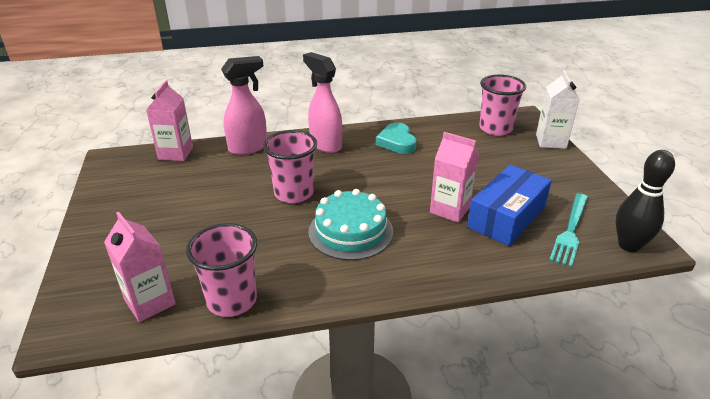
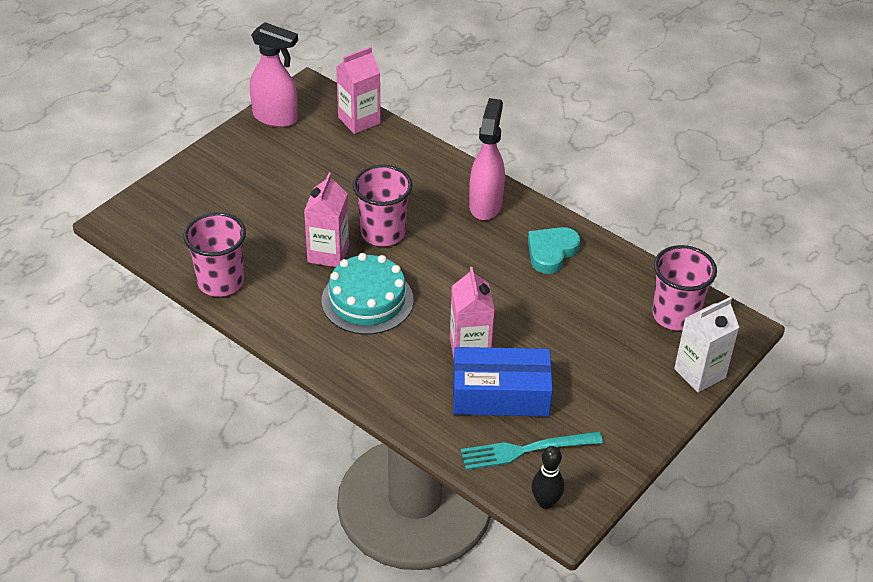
camera: 50 degrees right, 10 degrees up
pink carton [104,212,176,322] -> pink carton moved to [304,173,349,267]
pink spray bottle [221,56,267,155] -> pink spray bottle moved to [250,22,298,127]
black bowling pin [615,150,675,252] -> black bowling pin [531,446,564,509], size x0.66

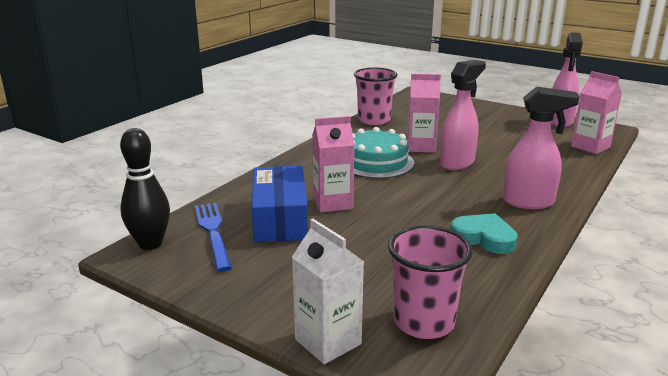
camera: 85 degrees right, 20 degrees down
pink cup [353,165,412,246] -> pink spray bottle [440,60,486,170]
turquoise fork [461,432,603,470] -> blue fork [195,203,232,272]
black bowling pin [531,446,564,509] -> black bowling pin [120,128,170,250], size x1.51

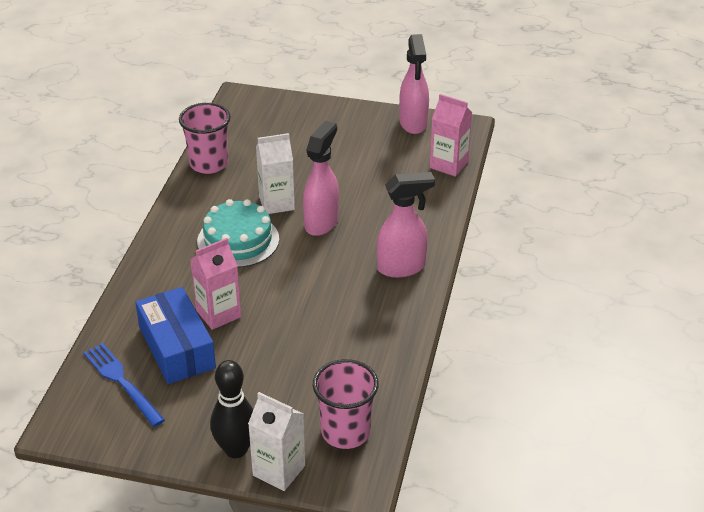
camera: 20 degrees left, 15 degrees up
black bowling pin [120,128,170,250] -> black bowling pin moved to [210,360,253,458]
pink carton [407,74,441,153] -> white carton [256,133,295,214]
turquoise heart [450,213,518,254] -> none

